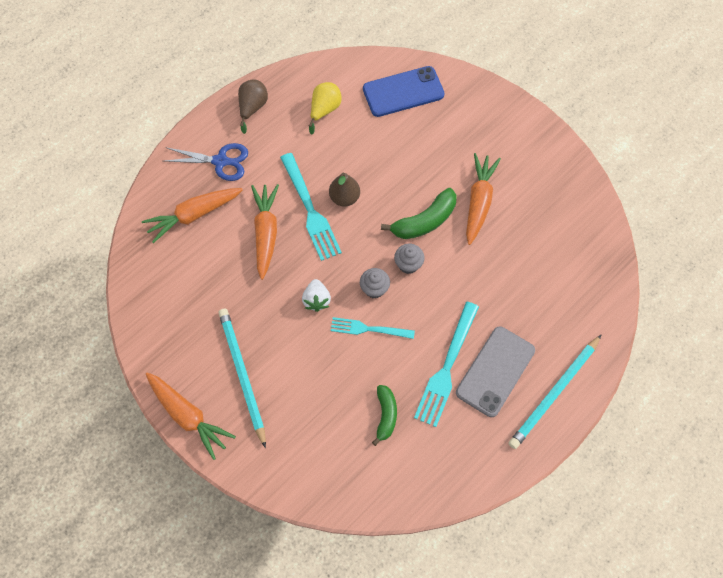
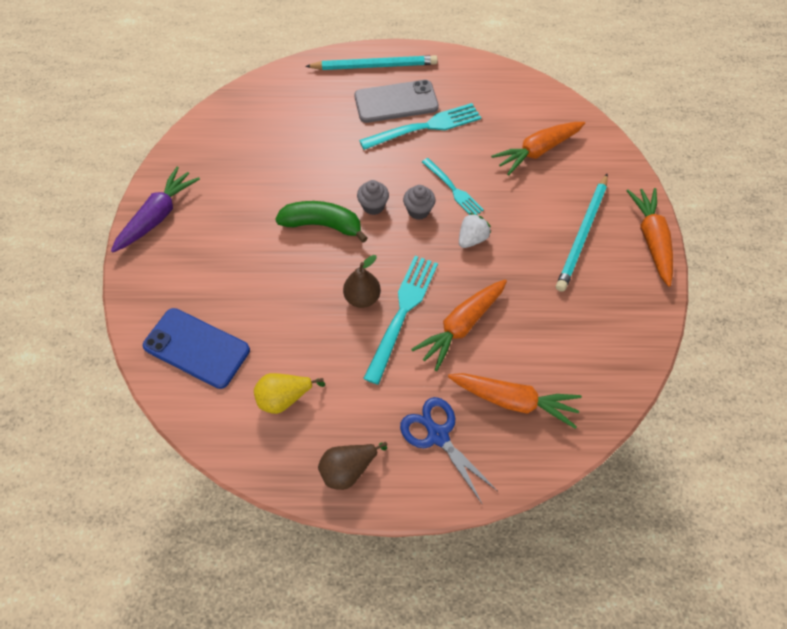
camera: 135 degrees left, 5 degrees down
green banana [372,385,397,446] -> none
orange carrot [466,153,501,245] -> orange carrot moved to [491,122,585,176]
none -> purple carrot [111,167,200,252]

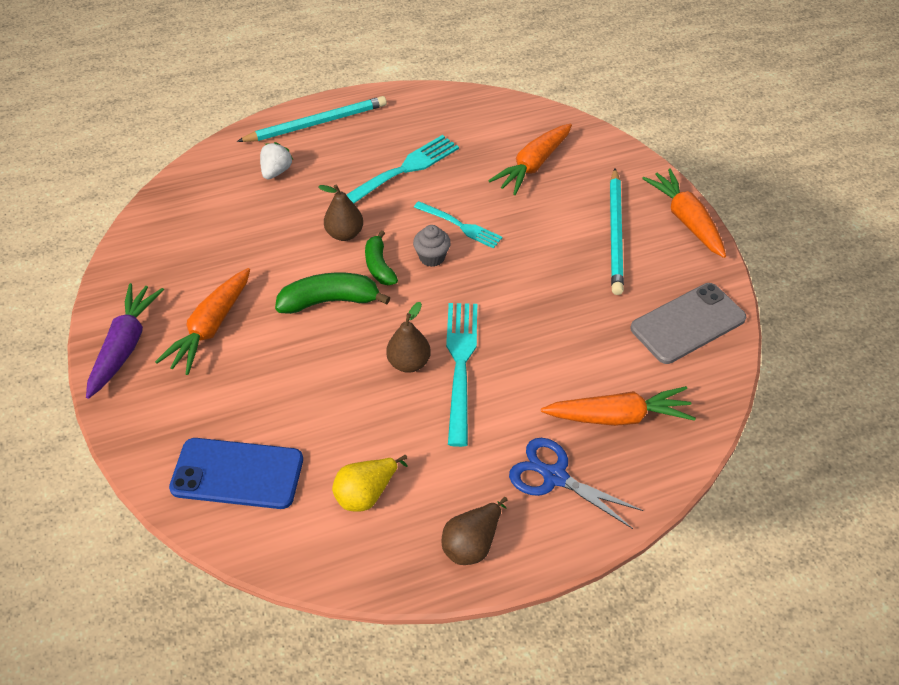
camera: 20 degrees left, 10 degrees down
grey phone [354,80,439,123] -> grey phone moved to [630,283,746,364]
grey cupcake [357,180,389,215] -> green banana [365,231,398,285]
orange carrot [411,279,507,371] -> orange carrot moved to [155,268,250,375]
white strawberry [459,213,491,248] -> white strawberry moved to [260,142,293,179]
none -> brown pear [318,185,363,241]

